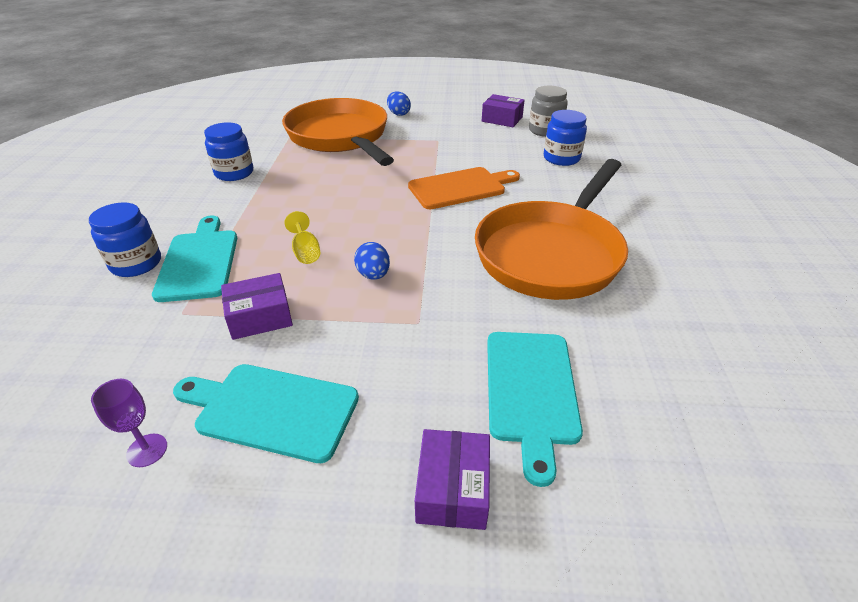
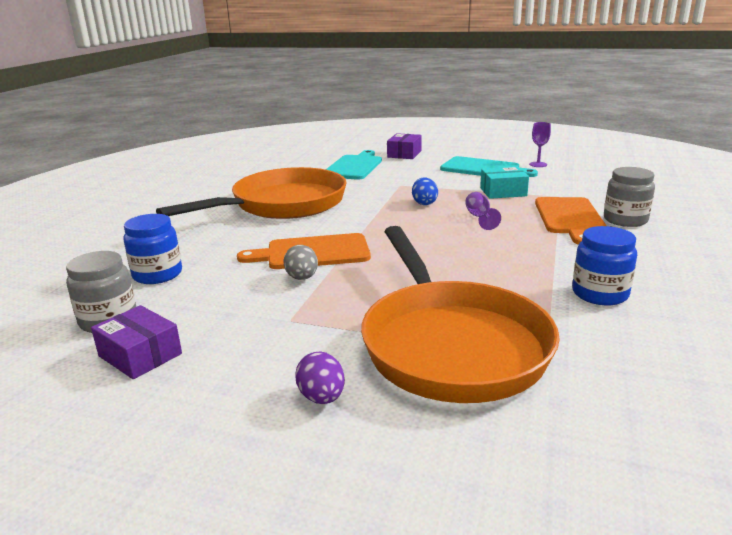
camera: 165 degrees left, 15 degrees down
blue jar [89,203,161,277] -> grey jar [604,167,655,227]
turquoise cutting board [152,216,237,302] -> orange cutting board [535,197,606,245]
purple box [221,273,293,340] -> turquoise box [480,167,529,199]
yellow goblet [284,211,320,264] -> purple goblet [465,192,501,230]
blue egg [387,92,411,116] -> purple egg [295,351,345,404]
none -> grey egg [283,245,318,280]

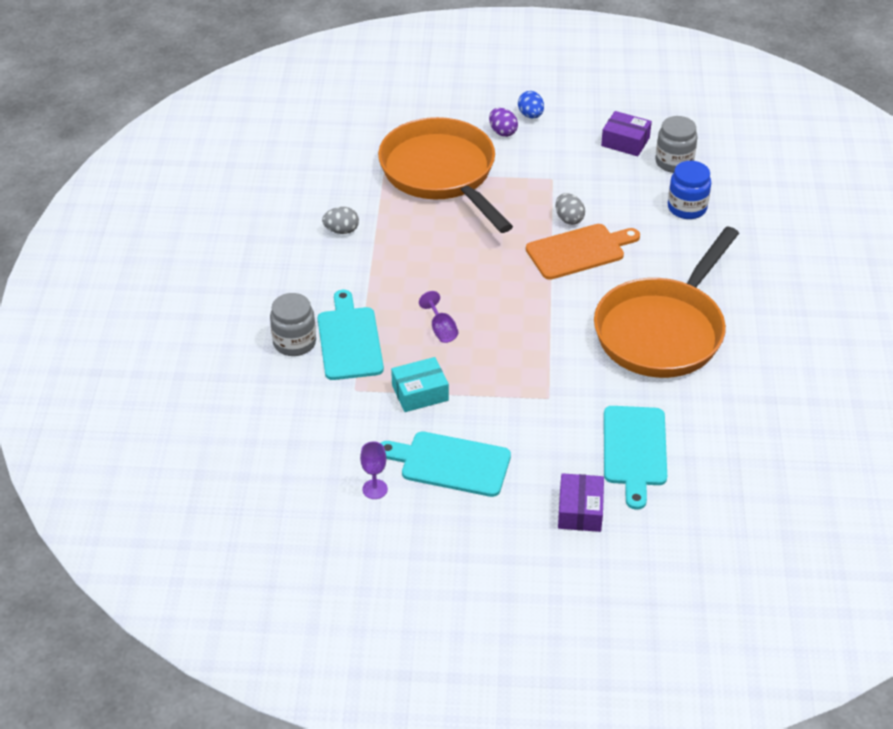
camera: 165 degrees right, 20 degrees up
blue egg [412,177,438,205] -> blue egg moved to [518,91,544,118]
orange cutting board [535,197,606,245] -> turquoise cutting board [318,290,384,380]
blue jar [572,226,637,305] -> grey egg [322,207,359,234]

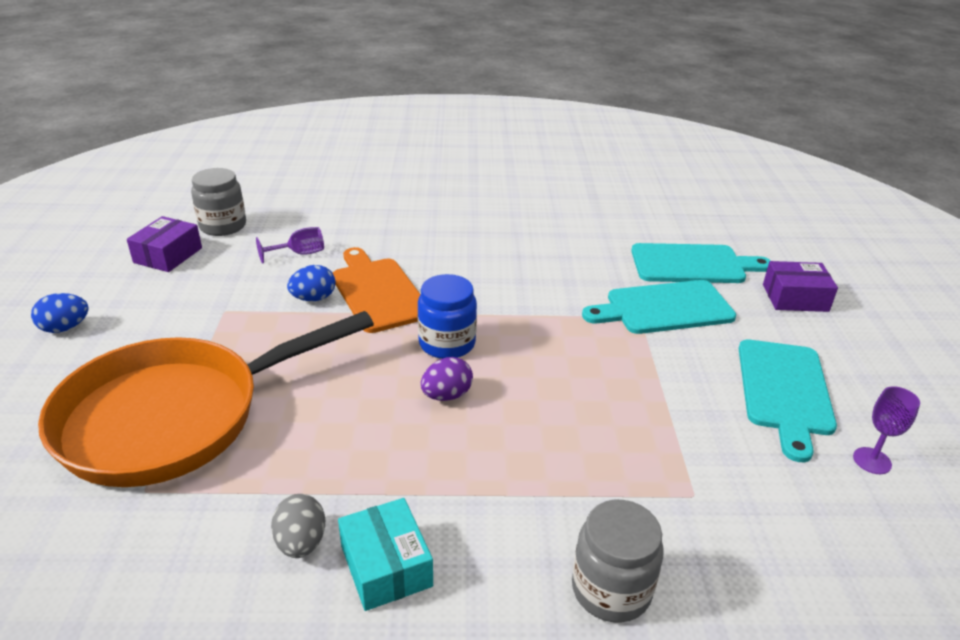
camera: 95 degrees left, 10 degrees down
turquoise cutting board [318,290,384,380] -> turquoise cutting board moved to [582,280,736,334]
turquoise box [391,357,449,412] -> turquoise box moved to [338,498,433,611]
purple goblet [419,291,458,343] -> purple goblet moved to [256,227,324,264]
purple egg [489,108,518,137] -> purple egg moved to [421,357,473,401]
grey egg [556,193,585,225] -> blue egg [287,265,336,301]
orange pan [594,227,739,378] -> none
blue jar [668,161,711,219] -> blue jar moved to [418,274,477,359]

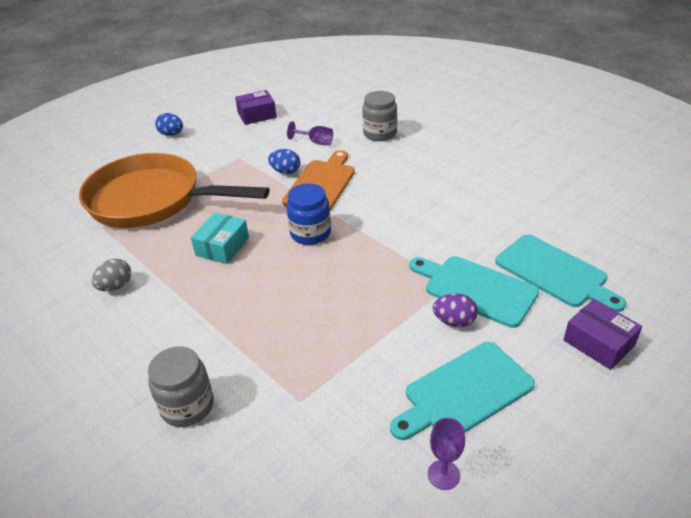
camera: 50 degrees right, 5 degrees up
grey jar [191,168,246,236] -> grey jar moved to [362,91,397,141]
turquoise box [338,498,433,611] -> turquoise box moved to [191,213,249,264]
purple egg [421,357,473,401] -> purple egg moved to [433,294,478,327]

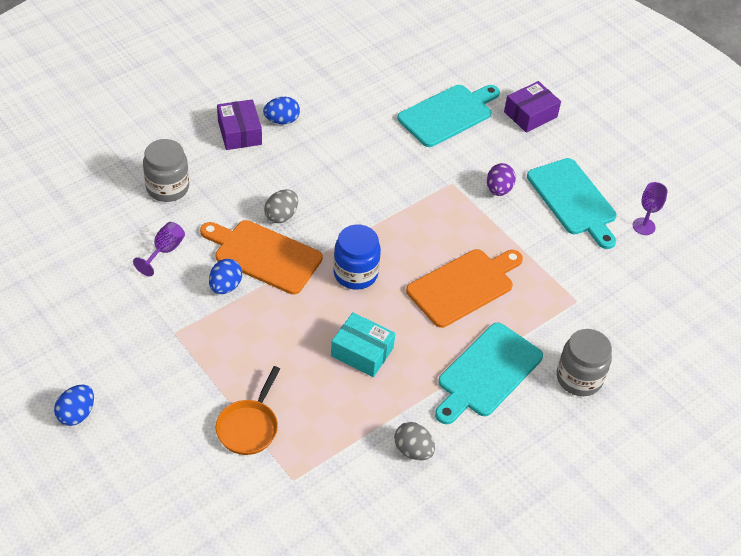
camera: 90 degrees left, 10 degrees up
orange pan [79,153,269,228] -> orange pan [216,366,280,455], size x0.41
purple box [235,90,277,125] -> purple box moved to [217,99,262,150]
turquoise cutting board [409,256,539,328] -> turquoise cutting board moved to [435,323,543,424]
none -> blue egg [263,97,300,124]
none -> grey egg [264,189,298,223]
none -> orange cutting board [406,249,523,328]

